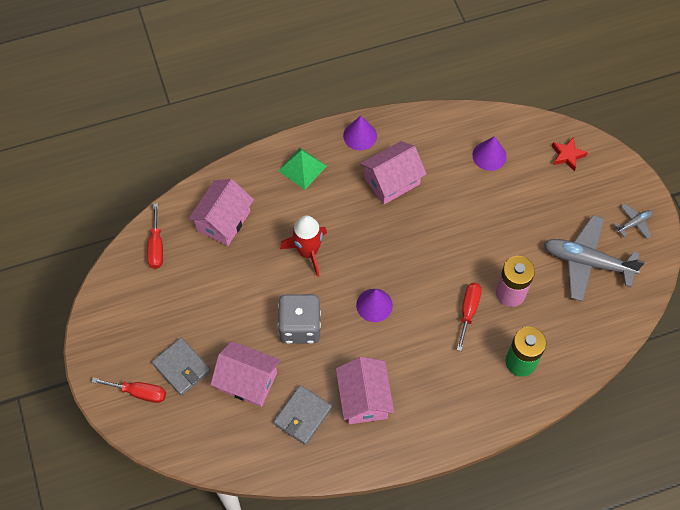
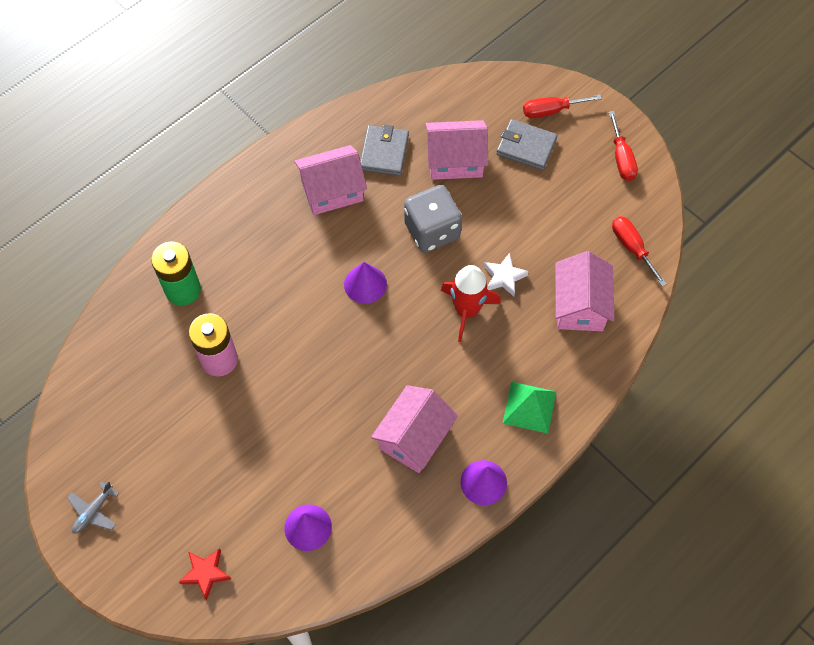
camera: 155 degrees right, 0 degrees up
pink house [336,357,394,424] -> pink house turned 75 degrees counterclockwise [294,145,367,215]
red screwdriver [457,283,482,351] -> red screwdriver moved to [609,111,638,181]
grey plane [544,215,645,302] -> none
none -> white star [484,253,529,296]

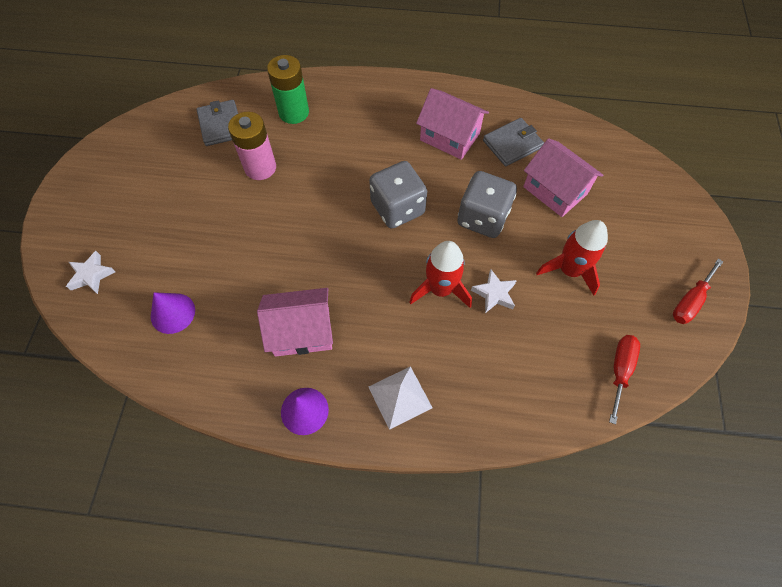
camera: 50 degrees right, 0 degrees up
grey plane [67,481,119,534] -> none
red star [179,548,231,600] -> white star [66,251,115,294]
purple cone [344,262,387,304] -> grey dice [369,161,427,229]
grey wallet [496,119,558,170] -> grey wallet moved to [196,100,238,146]
green pyramid [503,382,556,434] -> white pyramid [369,366,433,430]
red screwdriver [523,95,602,118] -> none
pink house [555,251,615,331] -> none
none -> red rocket [536,220,608,296]

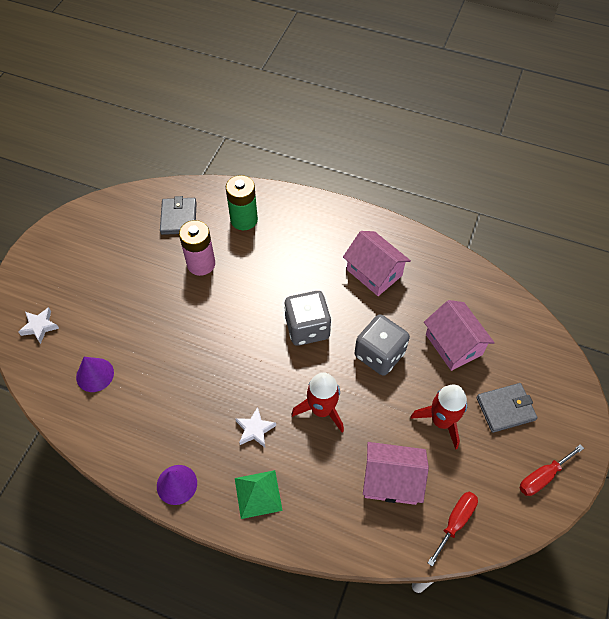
camera: 15 degrees right, 5 degrees down
pink house [257,288,333,357] -> pink house moved to [363,442,429,505]
white pyramid [369,366,433,430] -> green pyramid [235,470,283,519]
white star [471,269,517,313] -> white star moved to [235,407,276,447]
grey wallet [483,118,544,166] -> grey wallet moved to [476,383,538,433]

